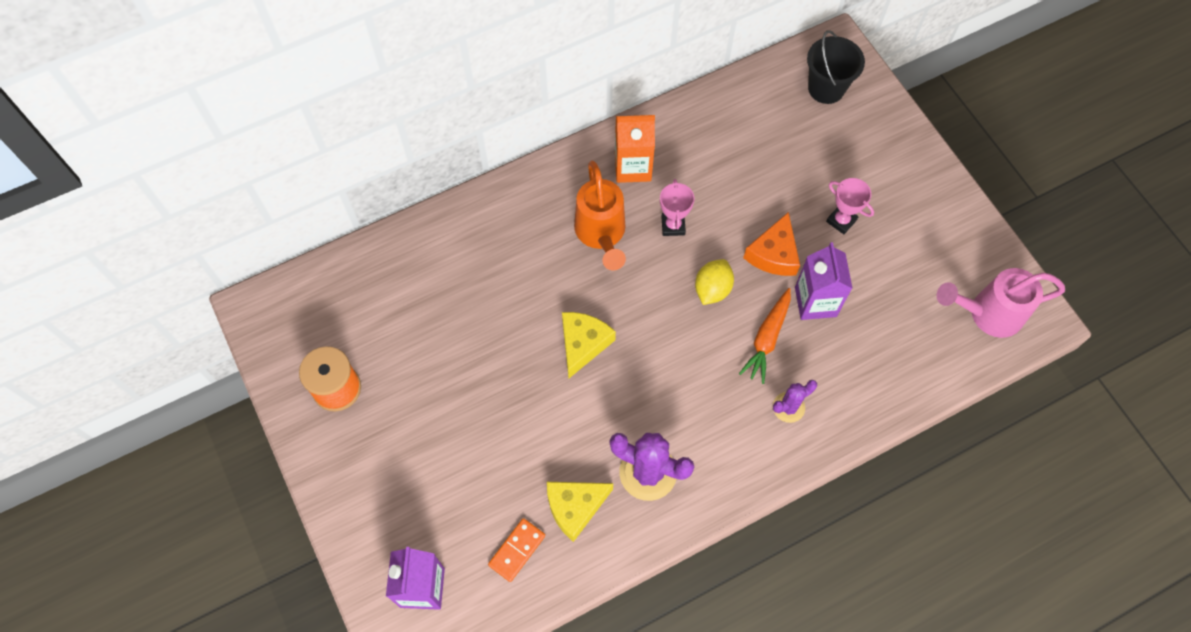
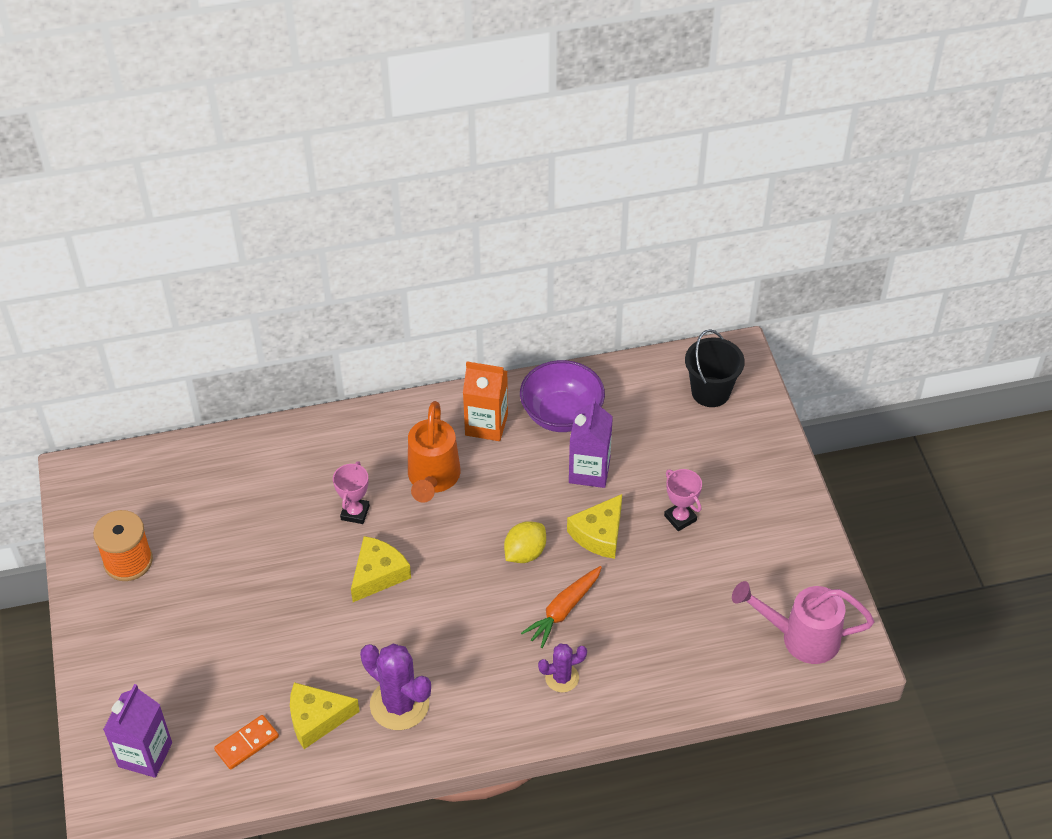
camera: 15 degrees right, 15 degrees down
pink trophy [660,179,695,236] -> pink trophy moved to [333,461,370,524]
orange cheese [743,212,800,276] -> yellow cheese [567,494,622,559]
purple carton [795,242,852,320] -> purple carton moved to [569,397,613,488]
none -> purple bowl [520,360,605,432]

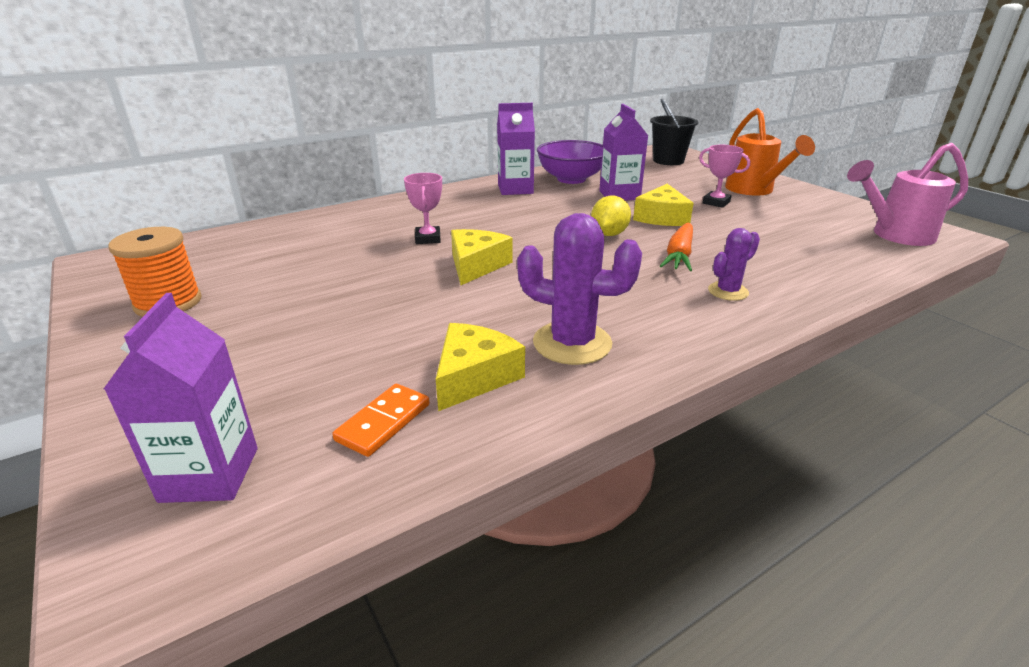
camera: 20 degrees left, 20 degrees down
yellow cheese [290,682,360,749] -> yellow cheese turned 150 degrees clockwise [436,323,525,411]
orange watering can [408,401,461,503] -> orange watering can moved to [725,108,815,196]
orange carton [463,361,508,441] -> purple carton [497,103,535,195]

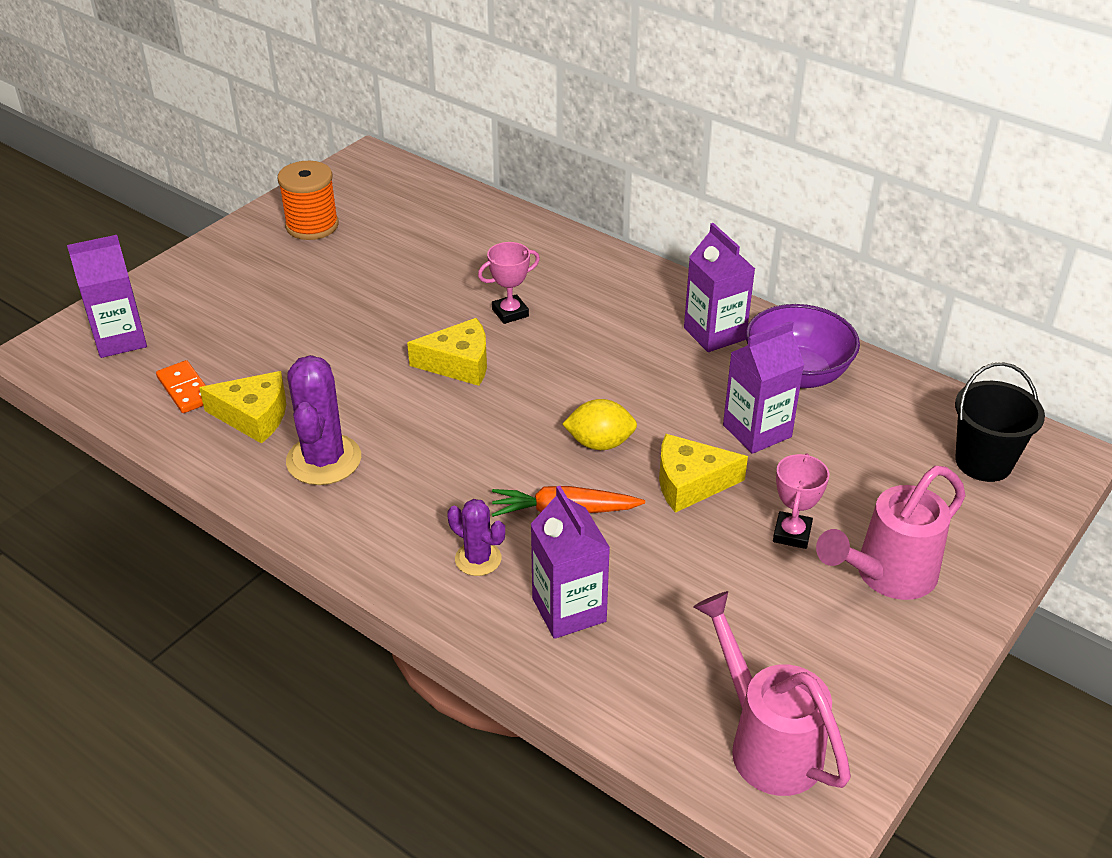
camera: 70 degrees right, 10 degrees up
orange domino [332,384,430,457] -> orange domino turned 45 degrees clockwise [156,360,206,413]
orange watering can [725,108,815,196] -> pink watering can [816,466,966,600]
none -> purple carton [531,486,610,639]

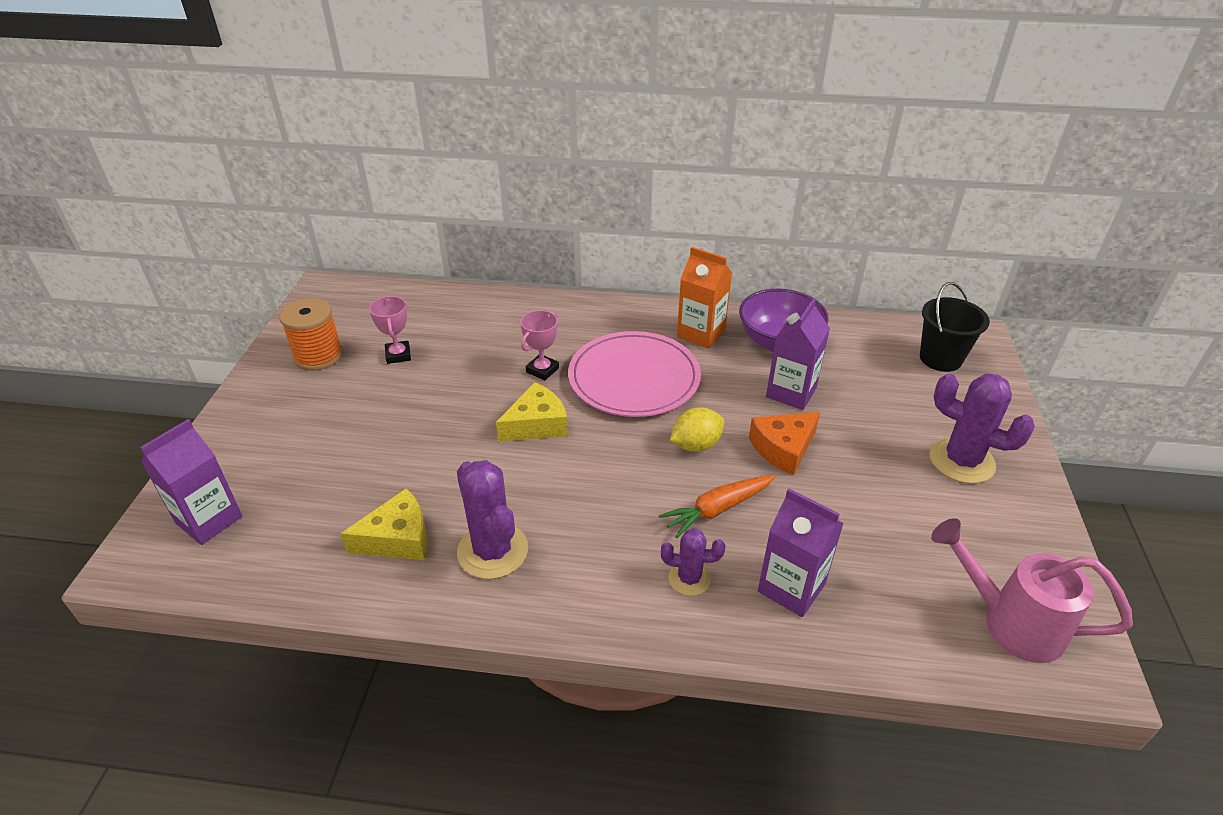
camera: 30 degrees left, 0 degrees up
orange domino [156,360,206,413] -> none
yellow cheese [659,434,748,513] -> orange cheese [749,412,820,476]
purple carton [684,223,755,352] -> orange carton [677,247,732,349]
pink trophy [773,453,829,549] -> pink trophy moved to [369,296,411,364]
pink watering can [816,466,966,600] -> purple cactus [929,373,1035,484]
none -> pink plate [568,331,701,417]

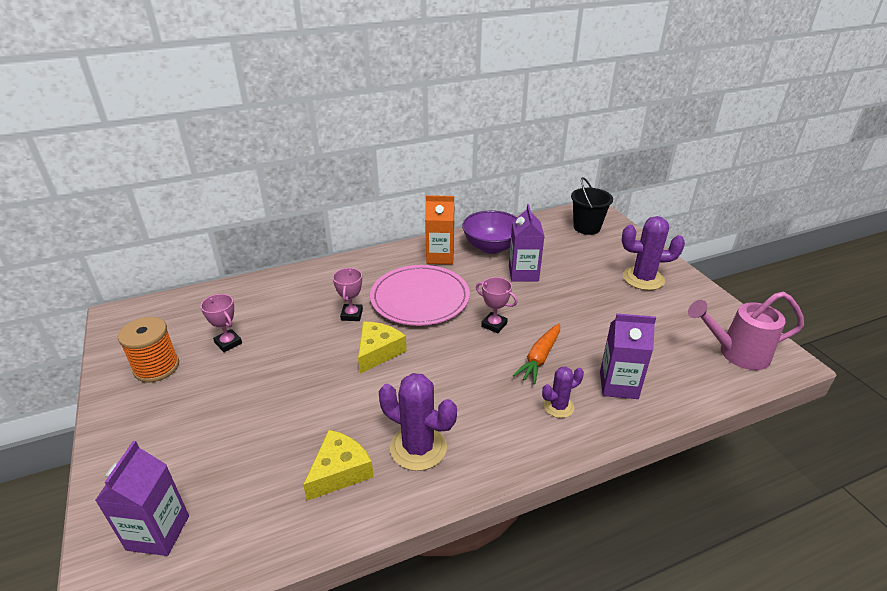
camera: 30 degrees left, 5 degrees down
yellow lemon [670,408,724,452] -> pink trophy [476,277,518,333]
orange cheese [749,412,820,476] -> none

